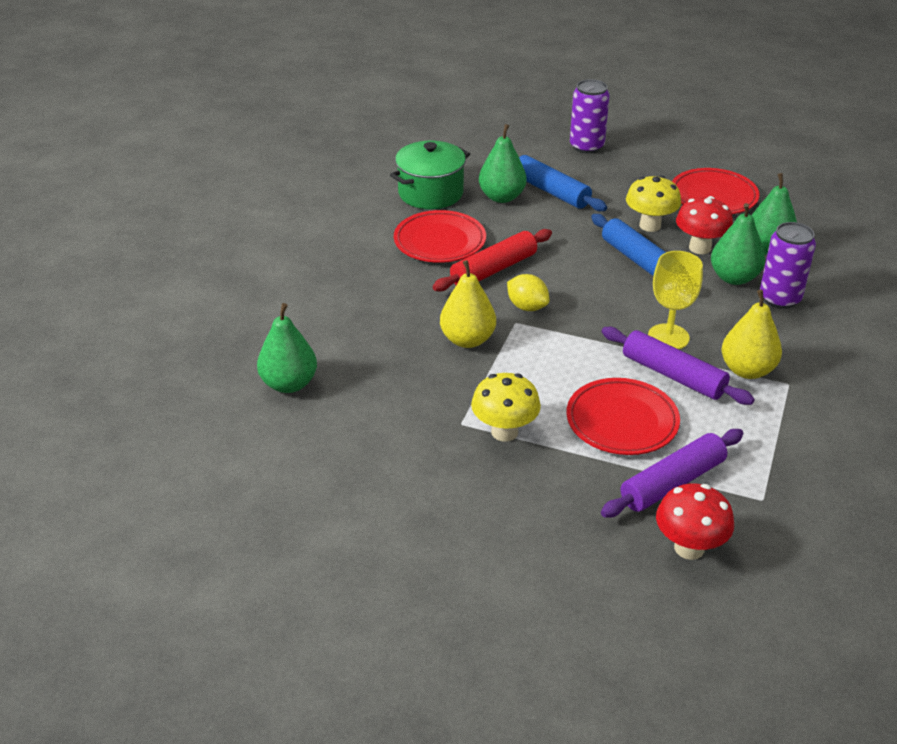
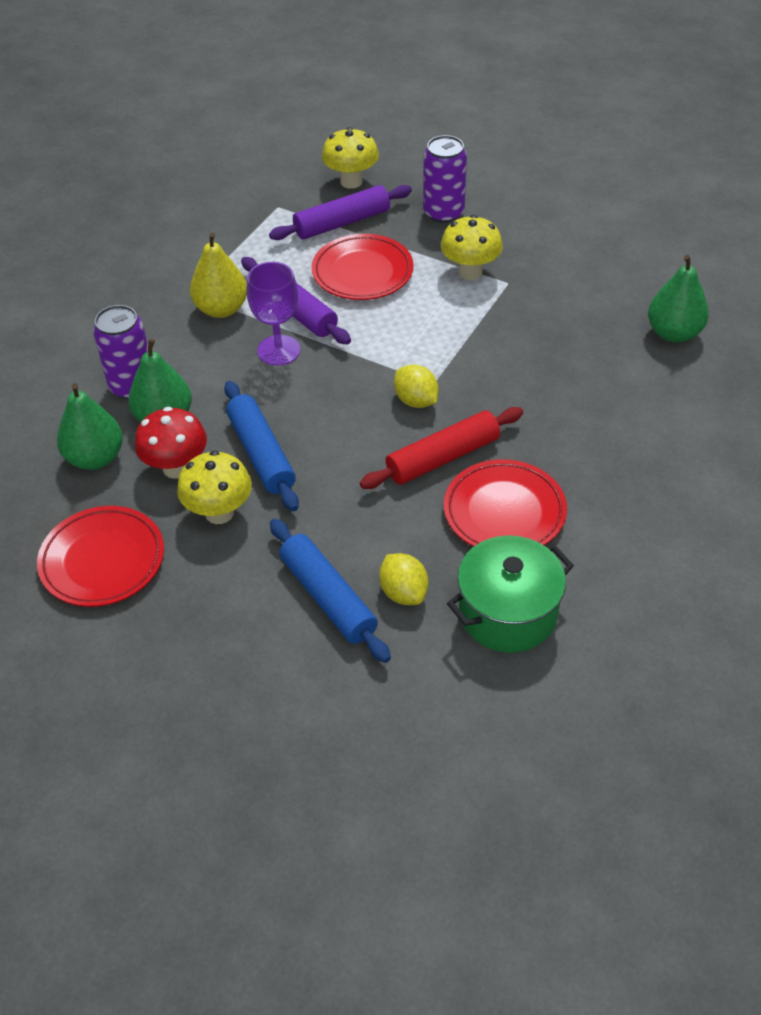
camera: 170 degrees left, 10 degrees up
yellow pear [440,260,496,348] -> none
green pear [479,124,526,203] -> yellow lemon [379,553,428,605]
purple can [570,79,610,154] -> purple can moved to [423,135,467,223]
yellow goblet [648,251,703,349] -> purple goblet [247,262,300,366]
red mushroom [656,483,734,560] -> yellow mushroom [322,127,379,189]

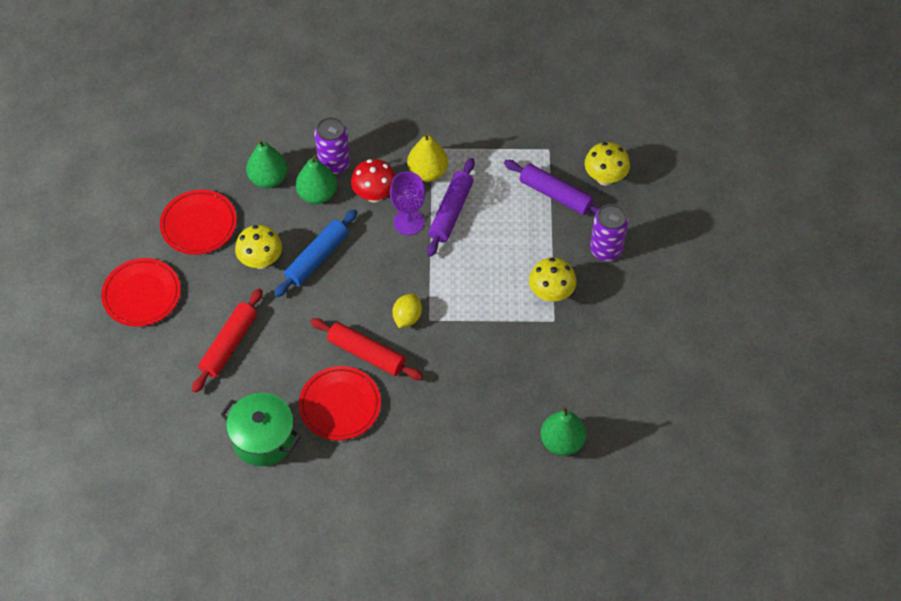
camera: 60 degrees right, 10 degrees up
red mushroom [135,407,207,479] -> red mushroom moved to [351,159,396,203]
blue rolling pin [270,519,391,663] -> red rolling pin [192,288,263,393]
red plate [312,234,414,300] -> red plate moved to [101,258,181,327]
yellow lemon [379,553,428,605] -> none

